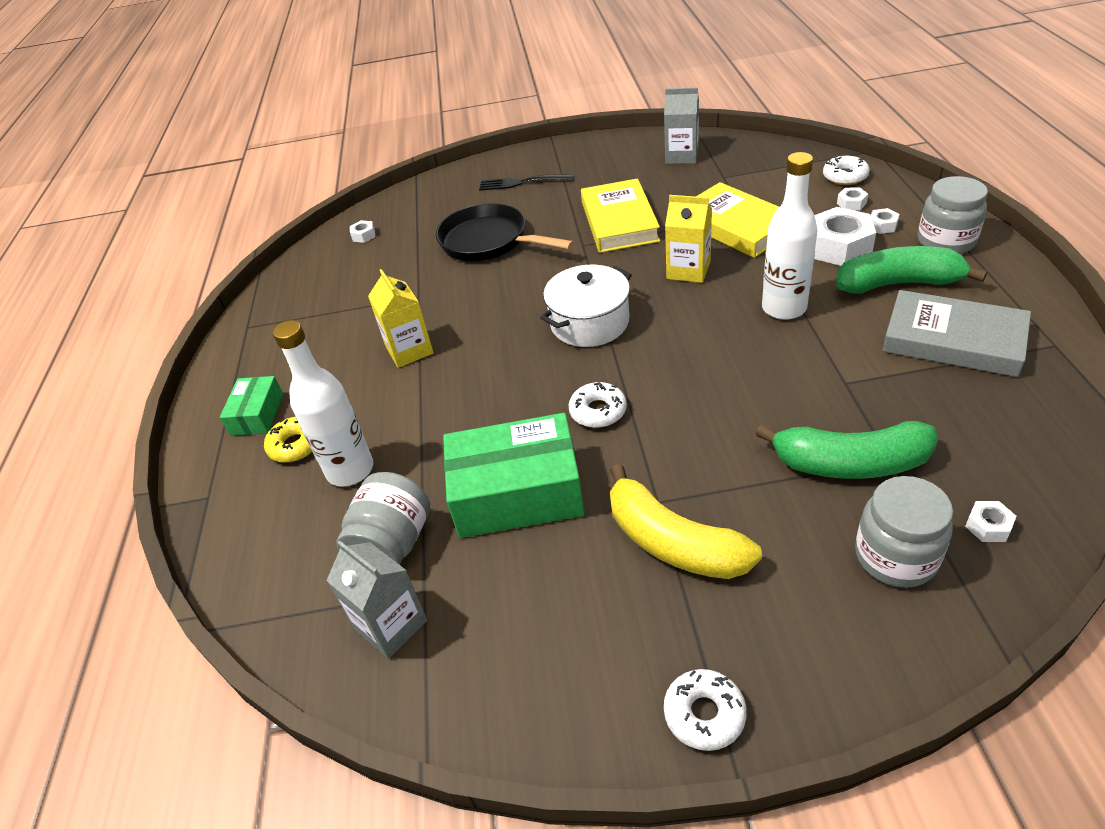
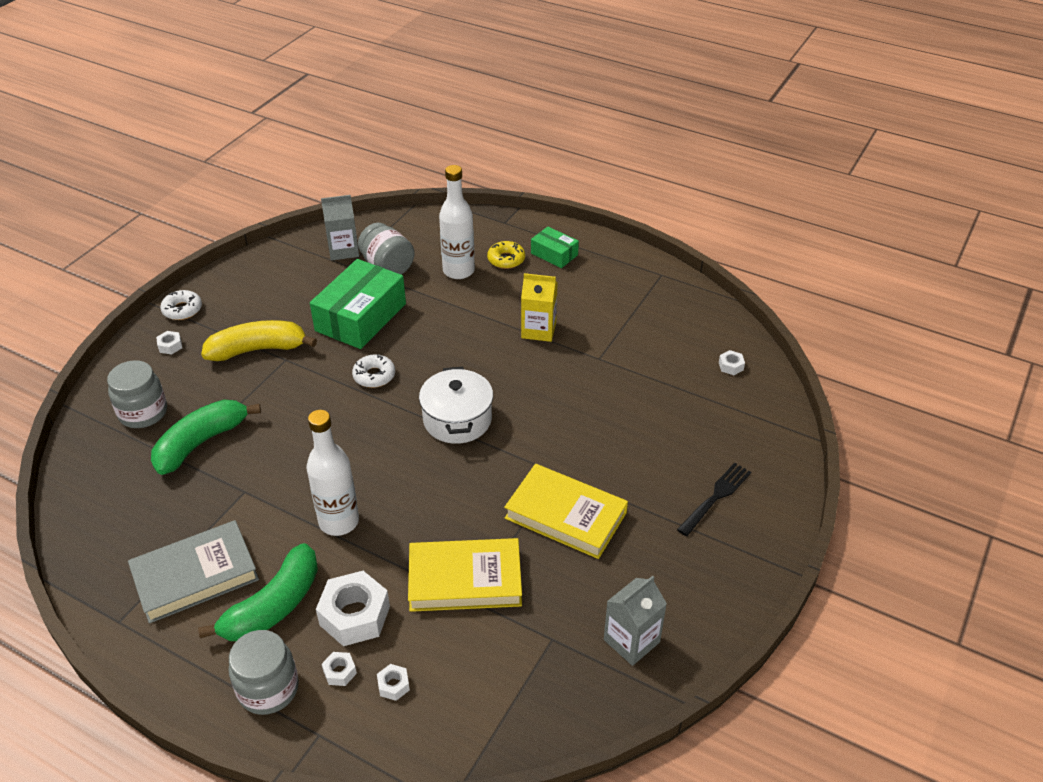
camera: 120 degrees right, 0 degrees up
black pan [436,203,574,261] -> none
yellow carton [665,195,712,283] -> none
white donut [823,156,870,185] -> none
white nut [965,501,1016,542] -> white nut moved to [156,331,182,355]

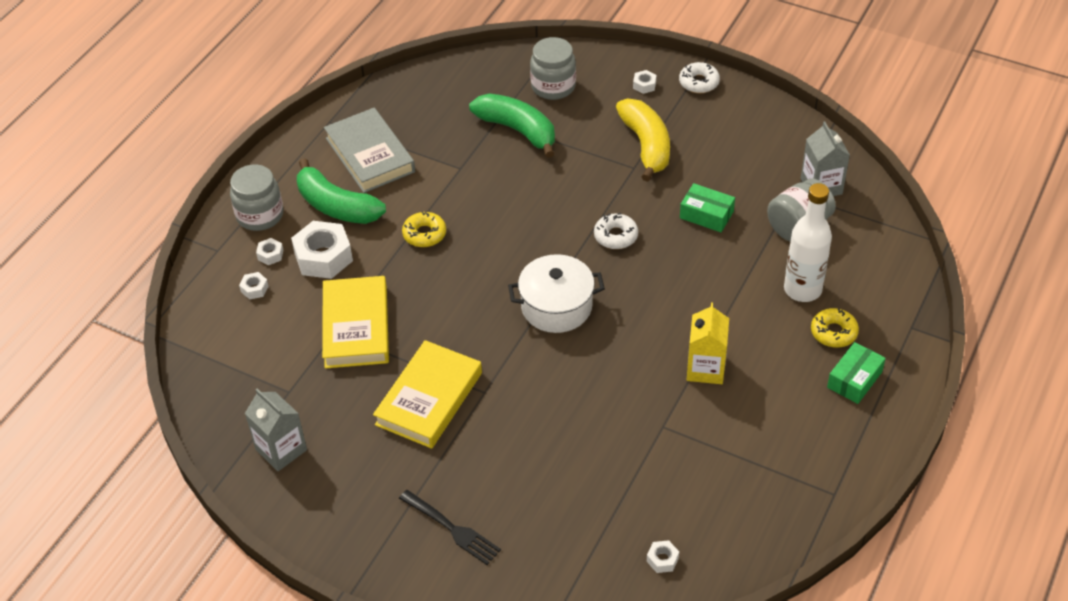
camera: 90 degrees right, 5 degrees up
white bottle [307,410,359,536] -> yellow donut [402,211,446,247]
green box [310,259,406,349] -> green box [680,183,735,232], size x0.52

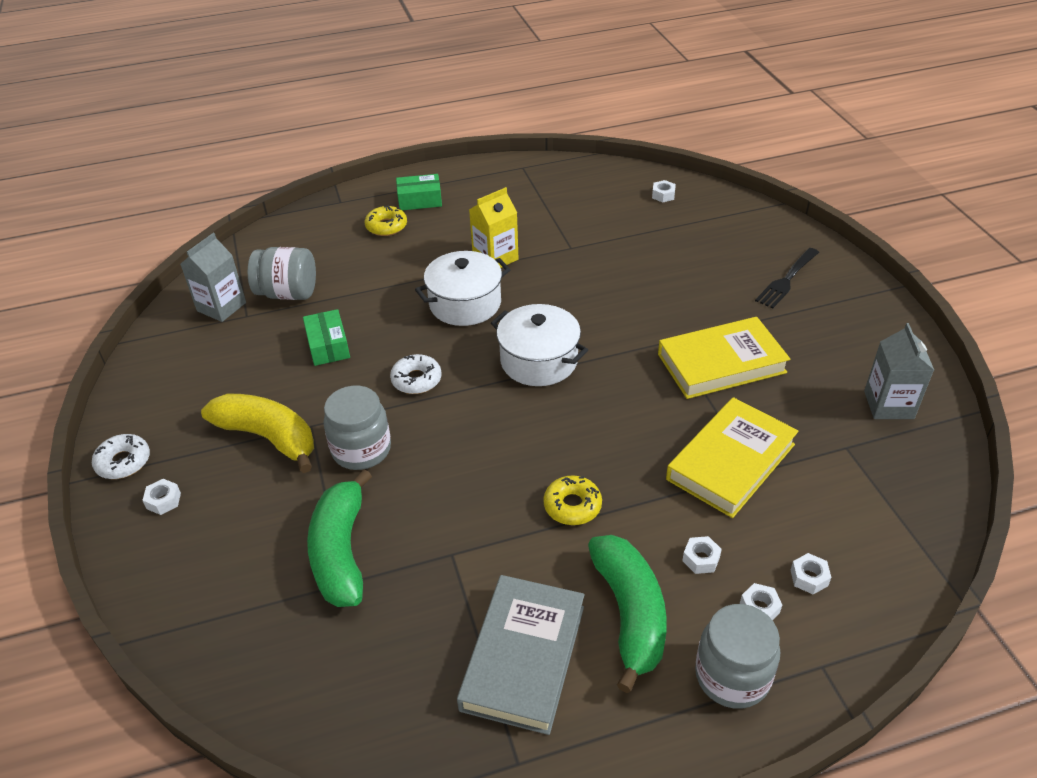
camera: 135 degrees left, 5 degrees down
white nut [291,221,353,279] -> white nut [682,536,722,574], size x0.45
black fork [399,490,501,565] -> black fork turned 135 degrees counterclockwise [755,248,819,308]
grey jar [530,37,576,100] -> grey jar moved to [324,386,391,470]
yellow banana [616,99,670,182] -> yellow banana turned 90 degrees clockwise [201,393,314,473]
white bottle [784,183,832,302] -> none
none -> white pot [415,251,511,326]

